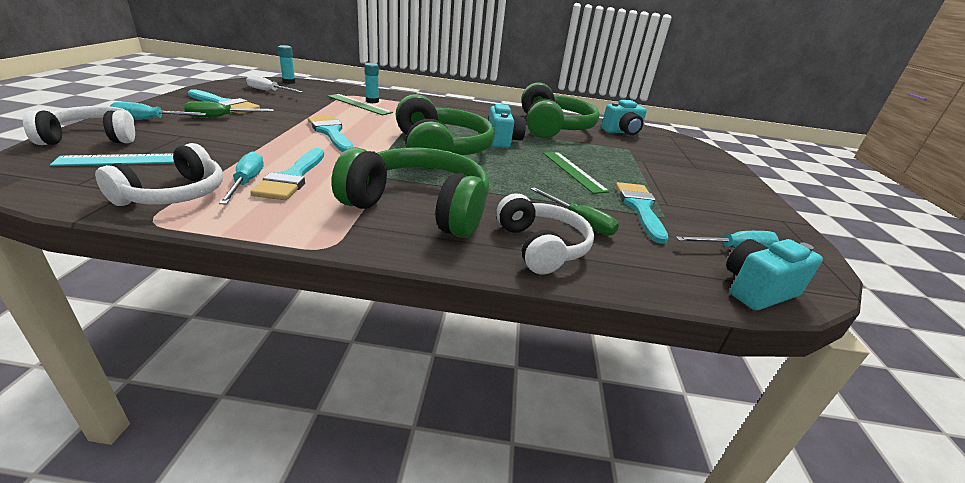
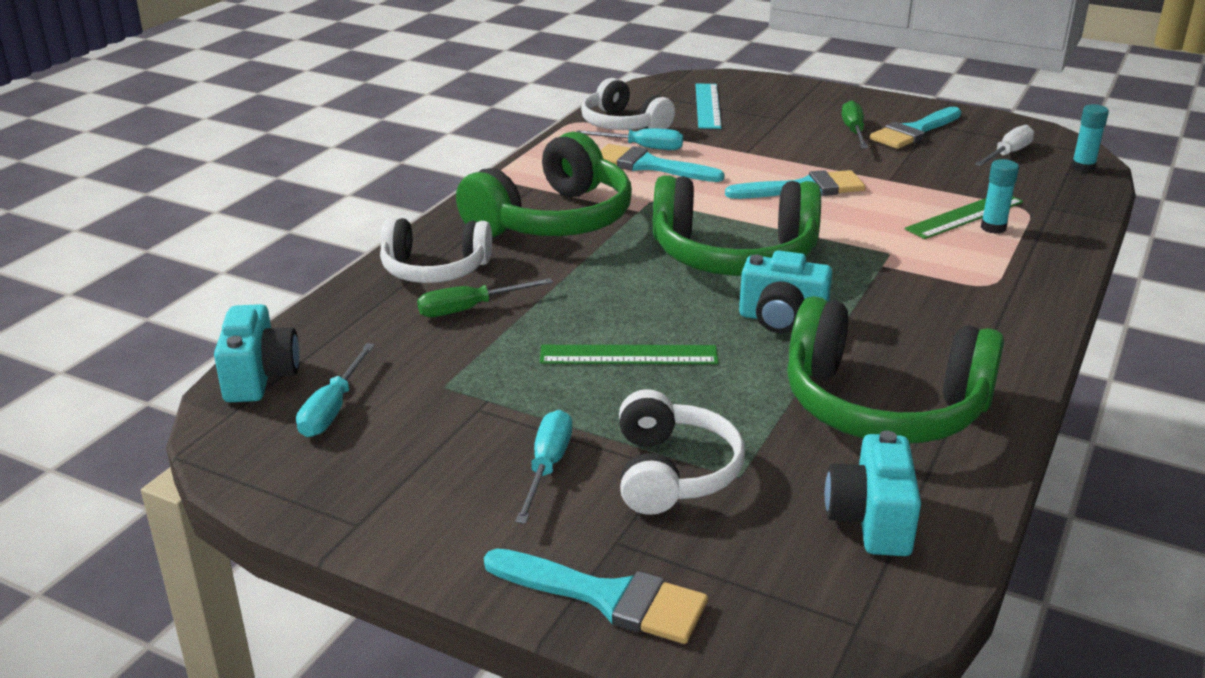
camera: 115 degrees right, 0 degrees up
white headphones [23,106,135,145] -> white headphones moved to [619,389,745,515]
turquoise screwdriver [110,102,206,119] -> turquoise screwdriver moved to [515,410,572,524]
turquoise brush [616,182,668,244] -> turquoise brush moved to [484,548,708,644]

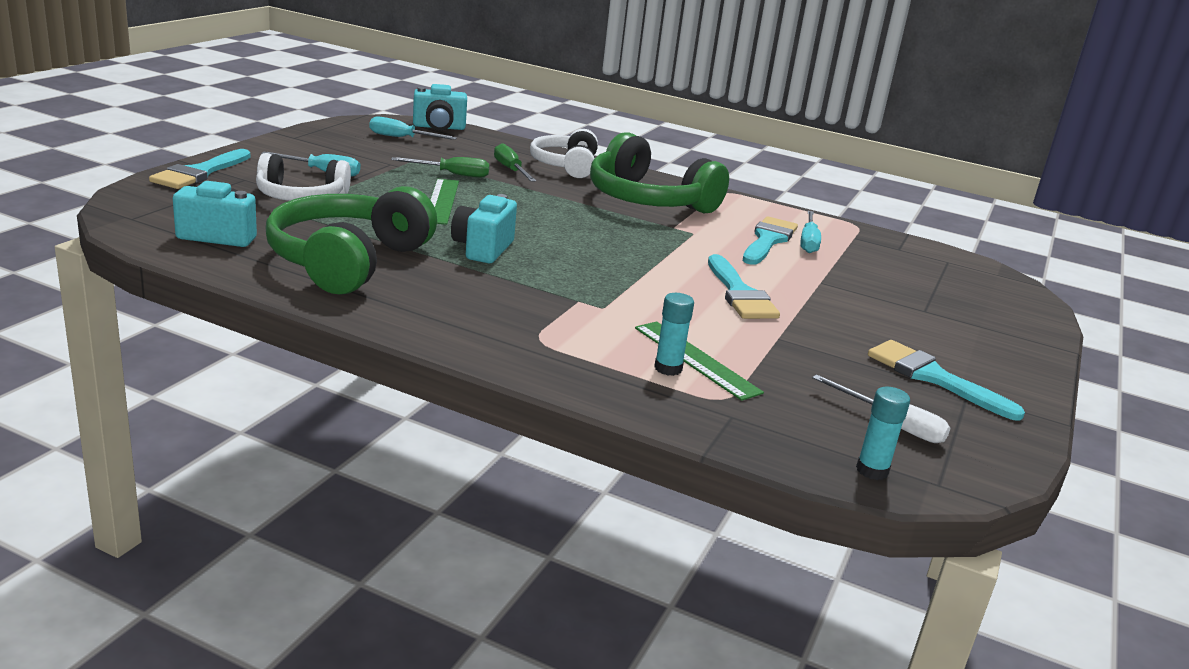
camera: 85 degrees right, 5 degrees down
white headphones [581,78,675,130] -> none
green headphones [653,175,821,276] -> none
turquoise ruler [695,84,722,129] -> none
green screwdriver [842,100,868,148] -> green screwdriver moved to [391,157,489,178]

